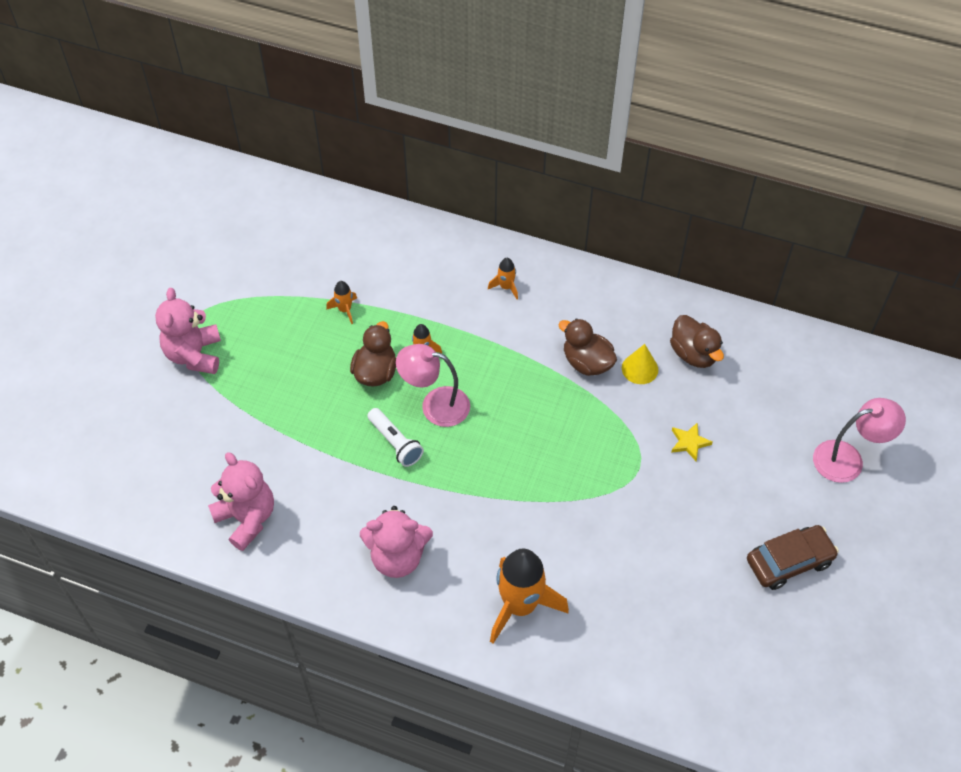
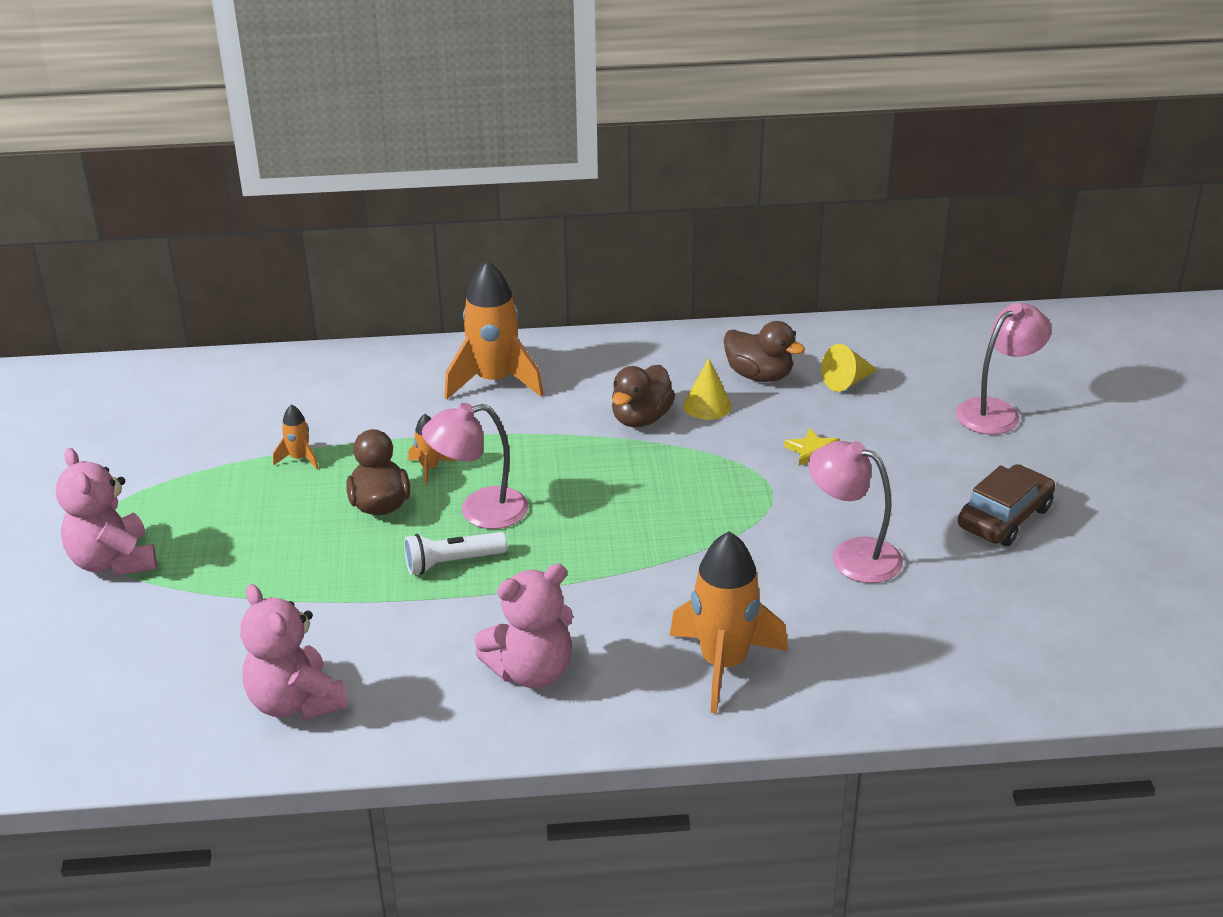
camera: 25 degrees left, 20 degrees down
pink teddy bear [208,452,274,551] -> pink teddy bear turned 150 degrees counterclockwise [240,584,348,720]
white flashlight [367,408,424,467] -> white flashlight turned 135 degrees clockwise [404,532,507,575]
orange rocket [488,258,518,299] -> orange rocket [445,261,544,400], size x2.21
brown duck [558,318,617,376] -> brown duck turned 75 degrees counterclockwise [612,365,675,427]
none -> pink lamp [808,441,903,583]
none -> yellow cone [821,344,878,392]

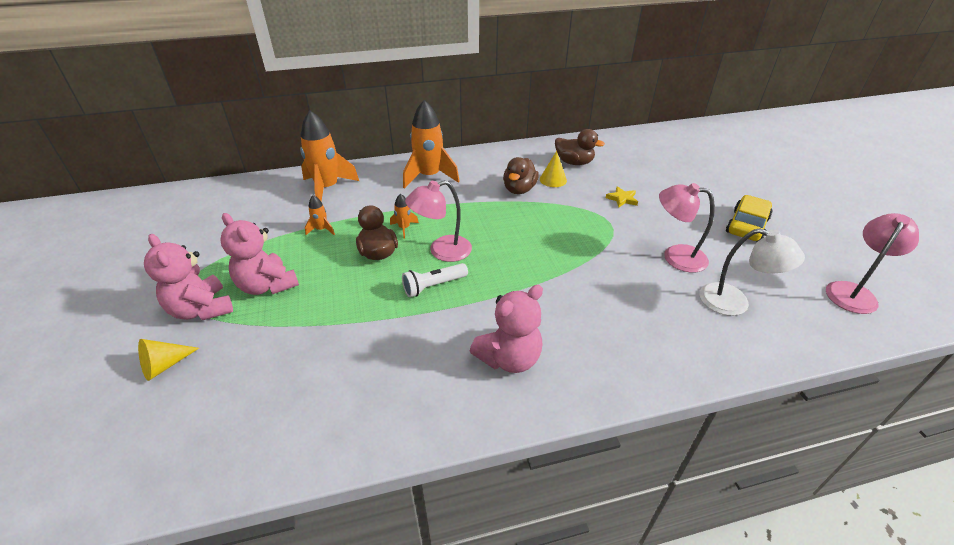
camera: 10 degrees left, 5 degrees up
pink teddy bear [240,584,348,720] -> pink teddy bear moved to [220,213,299,295]
orange rocket [670,531,788,713] -> orange rocket moved to [300,110,359,202]
yellow cone [821,344,878,392] -> yellow cone moved to [138,339,199,381]
pink lamp [956,303,1051,435] -> pink lamp moved to [826,213,919,314]
brown car [958,464,1055,546] -> yellow car [726,195,773,242]
none -> white lamp [699,228,805,316]

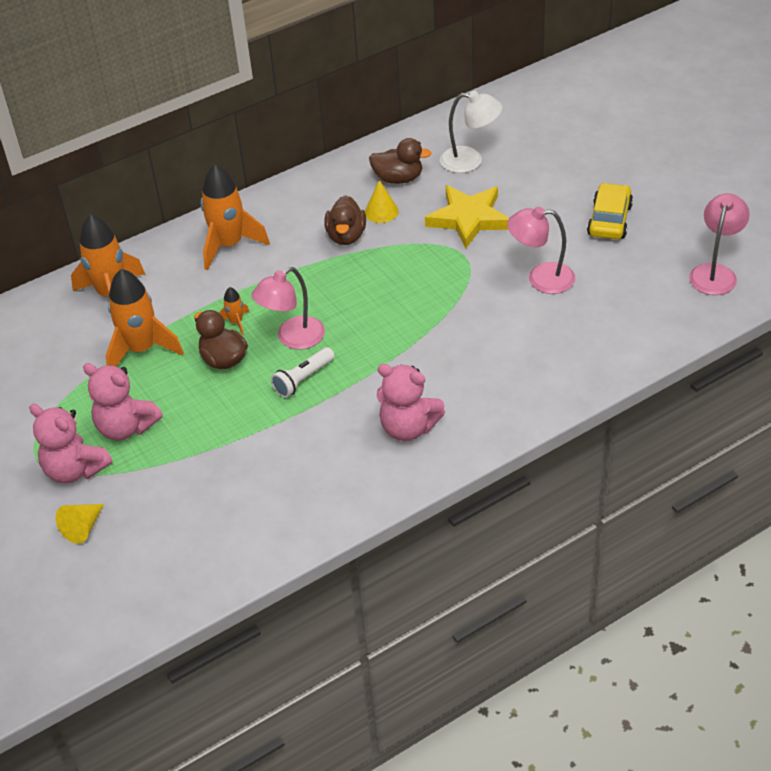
camera: 15 degrees left, 5 degrees up
orange rocket [305,195,335,235] -> orange rocket [106,269,184,367], size x2.21
pink teddy bear [470,285,543,373] -> pink teddy bear turned 75 degrees clockwise [377,364,445,441]
yellow star [606,186,638,208] -> yellow star [425,185,509,248], size x2.25
white lamp [699,228,805,316] -> white lamp moved to [440,91,502,173]

